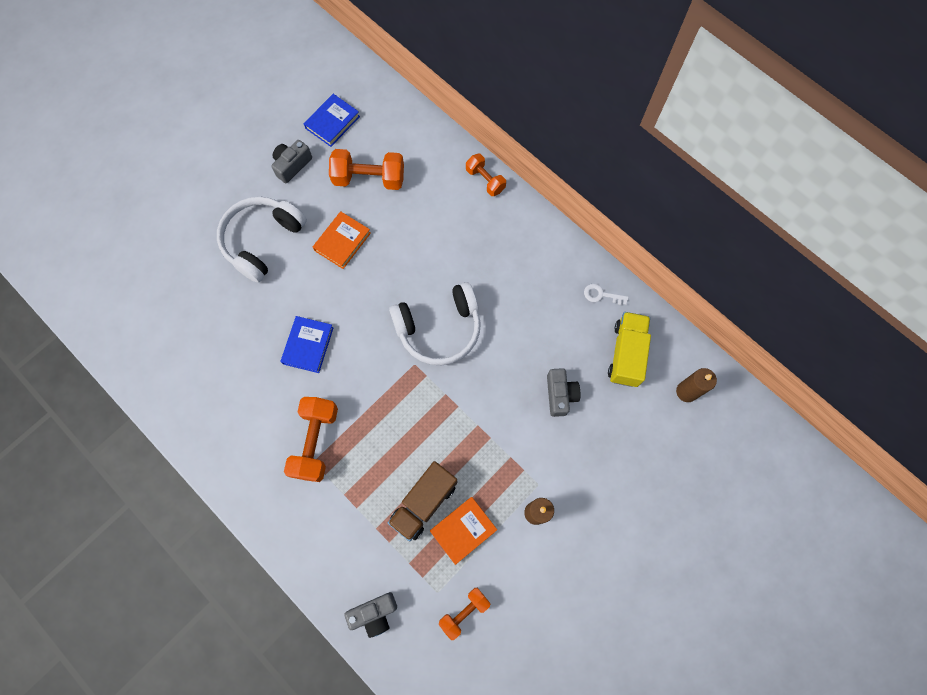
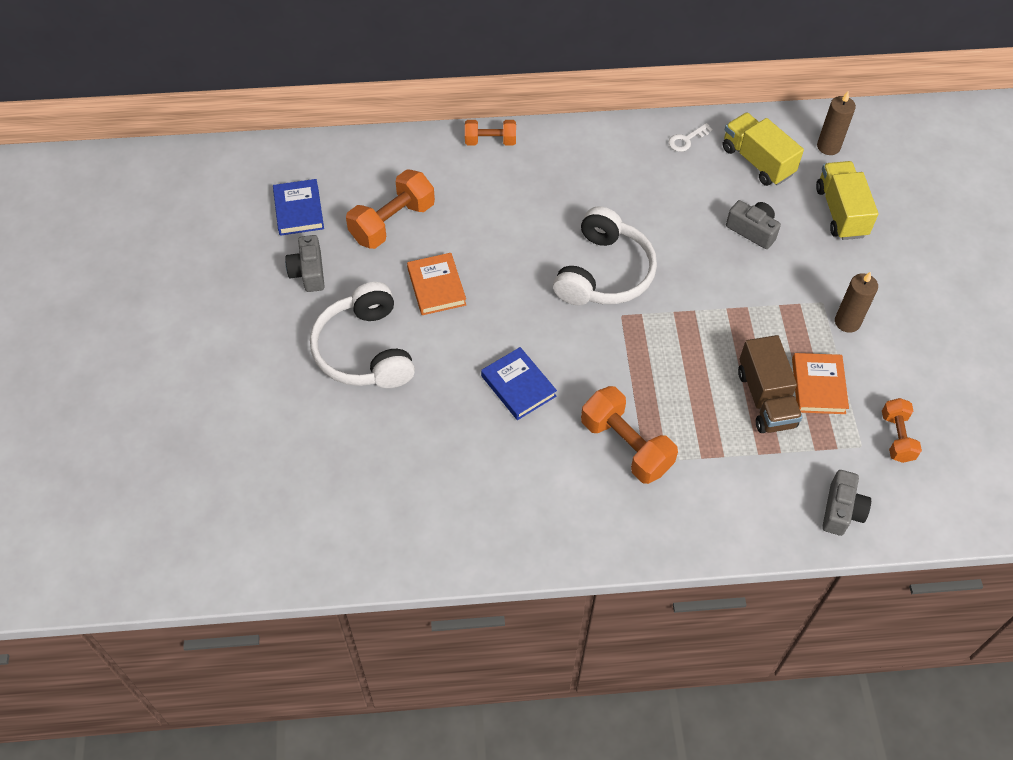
camera: 50 degrees left, 15 degrees down
none -> yellow truck [816,161,878,240]

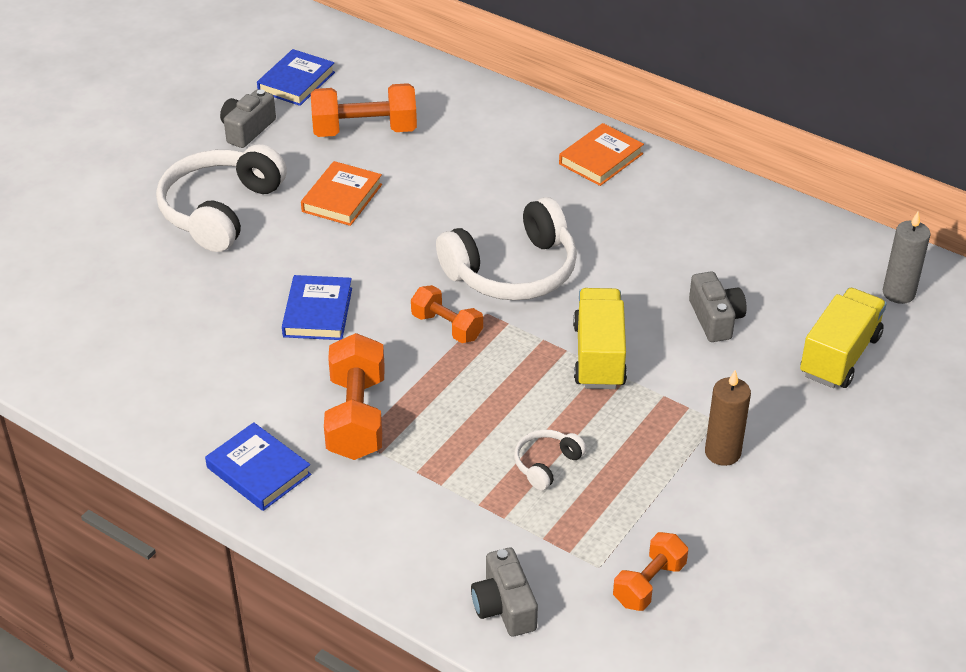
camera: 40 degrees right, 15 degrees down
orange dumbbell [465,120,516,146] -> orange dumbbell moved to [411,285,483,343]
white key [668,123,712,152] -> none
yellow truck [723,112,804,186] -> yellow truck moved to [573,288,627,389]
brown truck [738,335,802,433] -> white headphones [514,429,586,490]
orange book [792,353,849,414] -> orange book moved to [559,123,644,186]
brown candle [817,92,856,155] -> grey candle [883,211,931,304]
grey camera [822,470,871,536] -> grey camera turned 105 degrees clockwise [471,548,538,636]
none -> blue book [205,422,311,511]

